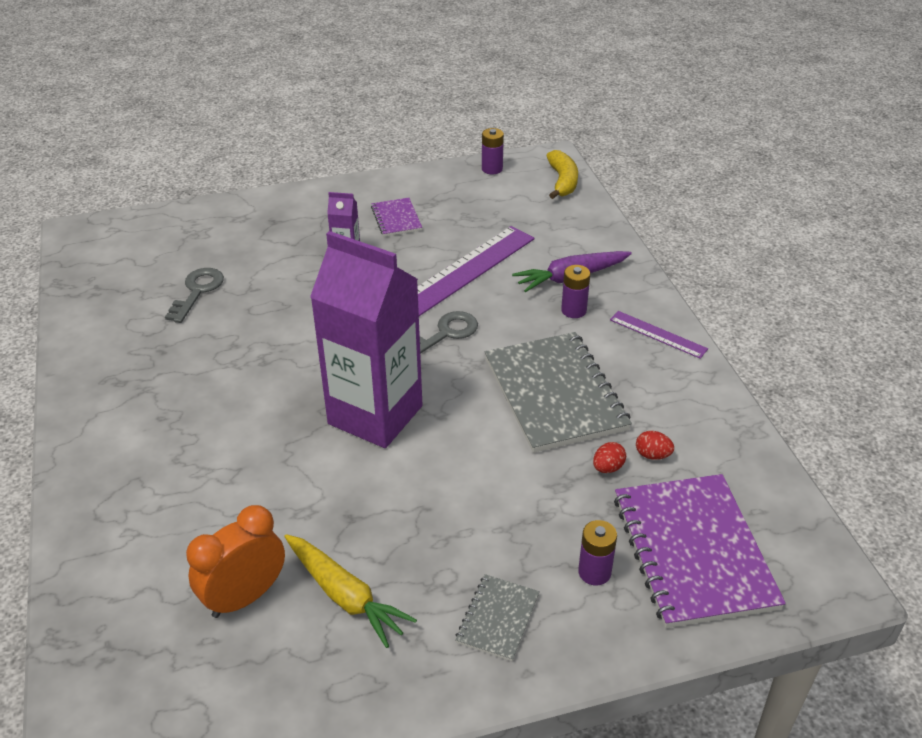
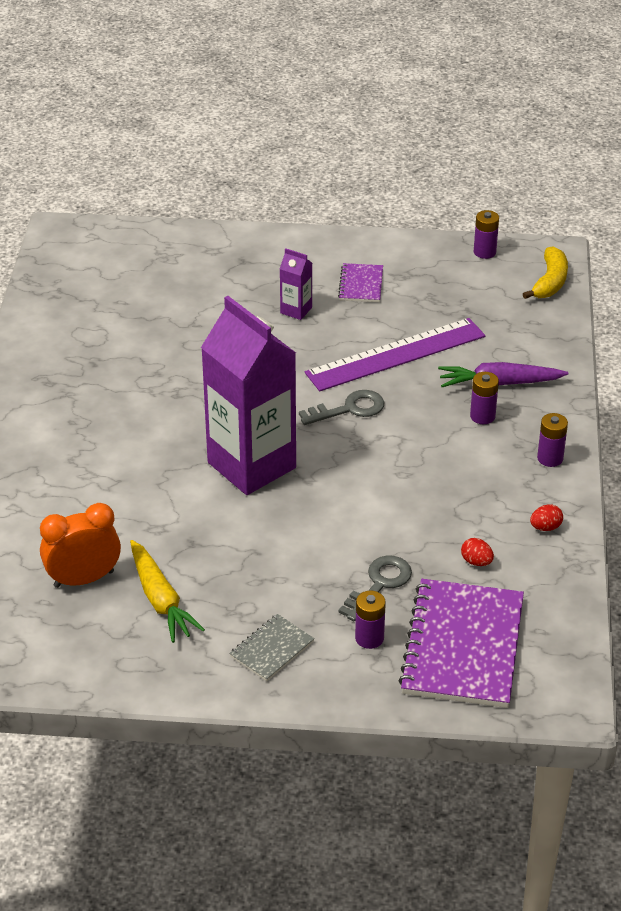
camera: 20 degrees right, 0 degrees up
grey key [165,268,224,323] -> grey key moved to [339,556,412,621]
grey notebook [485,332,632,453] -> none
red egg [593,442,626,473] -> red egg moved to [530,505,563,531]
purple ruler [610,311,708,359] -> purple battery [537,413,568,467]

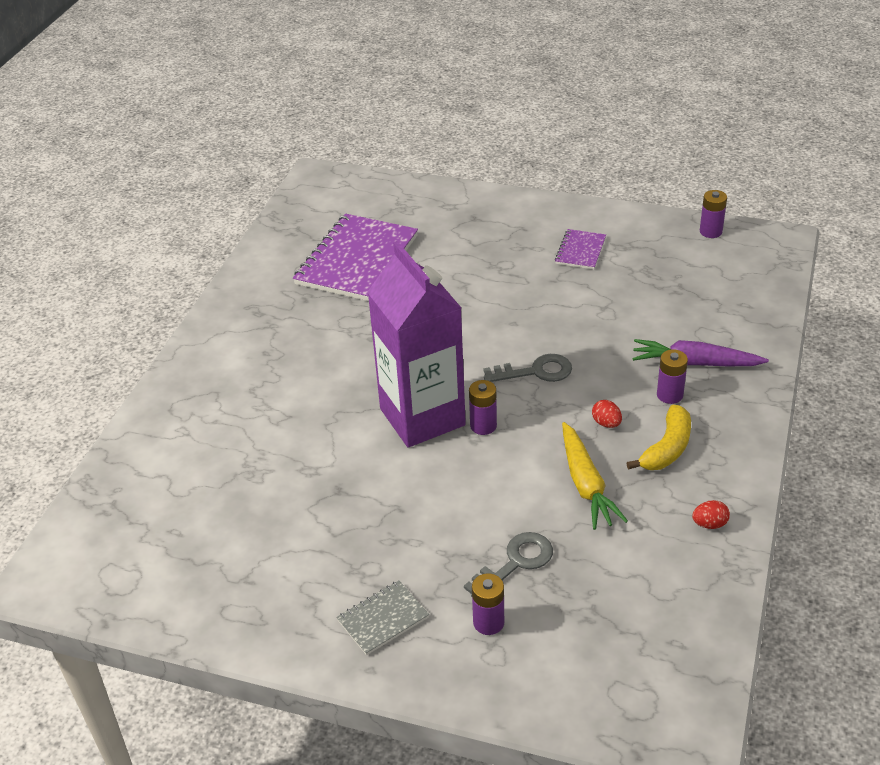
camera: 15 degrees right, 0 degrees up
orange clock [40,503,121,588] -> none
yellow carrot [130,540,205,643] -> yellow carrot moved to [562,422,628,530]
purple carton [280,248,312,320] -> none
purple ruler [305,318,485,391] -> none
purple notebook [399,579,524,708] -> purple notebook moved to [293,214,418,301]
red egg [461,538,494,566] -> red egg moved to [592,400,622,428]
yellow banana [523,246,568,299] -> yellow banana moved to [627,405,691,470]
purple battery [537,413,568,467] -> purple battery moved to [469,380,497,435]

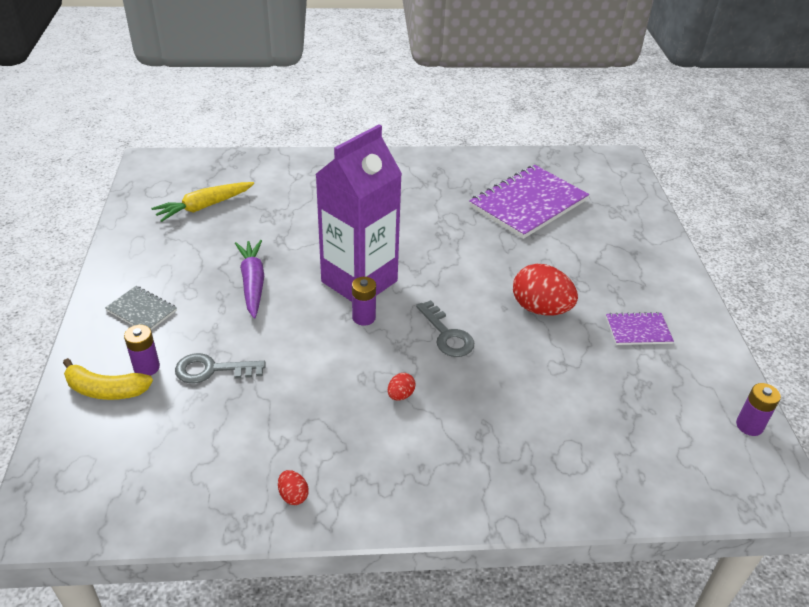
camera: 65 degrees right, 0 degrees up
purple notebook [293,214,418,301] -> purple notebook turned 45 degrees counterclockwise [469,165,589,239]
grey key [464,532,553,597] -> grey key turned 150 degrees clockwise [175,353,266,384]
yellow carrot [562,422,628,530] -> yellow carrot moved to [151,182,254,222]
yellow banana [627,405,691,470] -> yellow banana moved to [63,358,153,400]
purple carrot [632,339,769,366] -> purple carrot moved to [235,240,264,318]
purple battery [657,349,688,404] -> none
none -> red egg [513,264,578,316]

